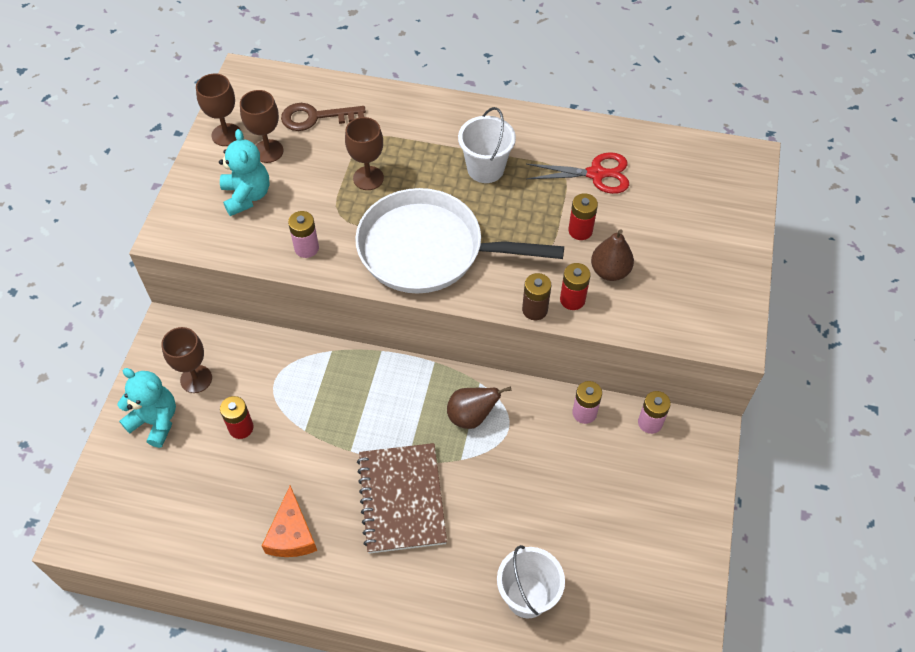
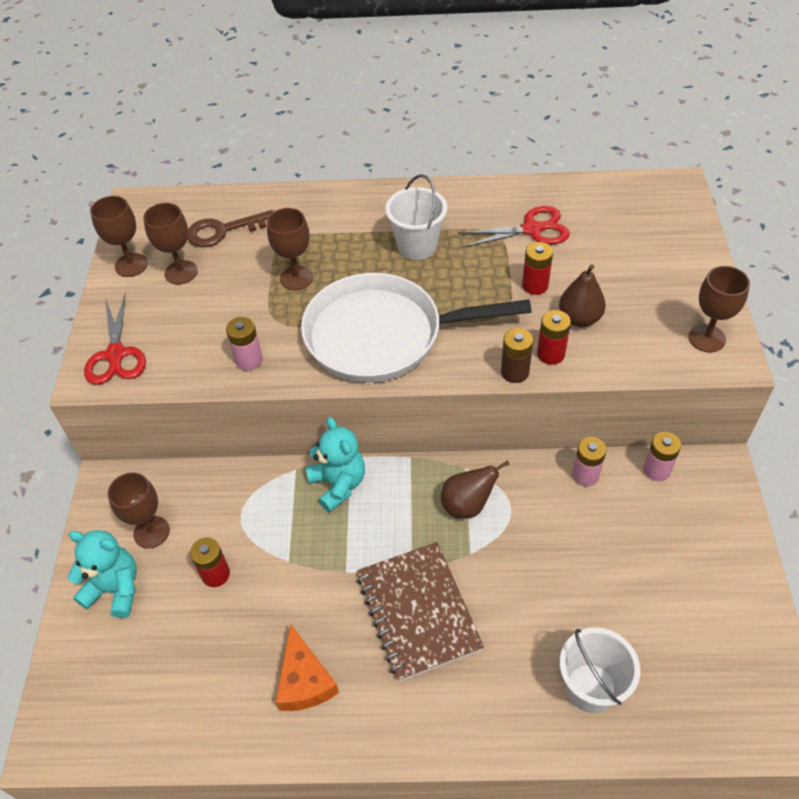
camera: 10 degrees left, 5 degrees down
turquoise teddy bear [219,129,269,216] -> turquoise teddy bear moved to [305,417,365,512]
none -> red scissors [84,295,146,385]
none -> brown goblet [689,266,750,352]

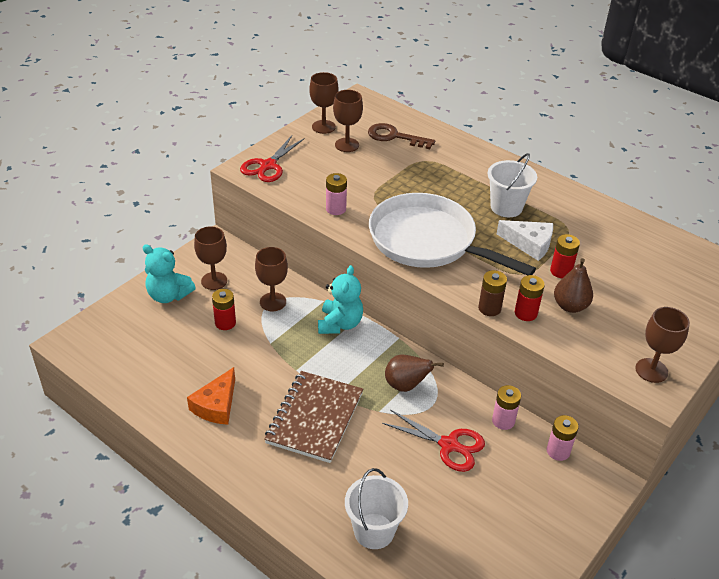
camera: 35 degrees right, 10 degrees down
turquoise teddy bear [68,530,137,618] -> turquoise teddy bear turned 150 degrees clockwise [142,244,196,303]
brown goblet [267,208,313,290] -> brown goblet moved to [255,247,288,311]
red scissors [458,206,570,248] -> red scissors moved to [382,410,485,472]
none -> white cheese [497,220,553,261]

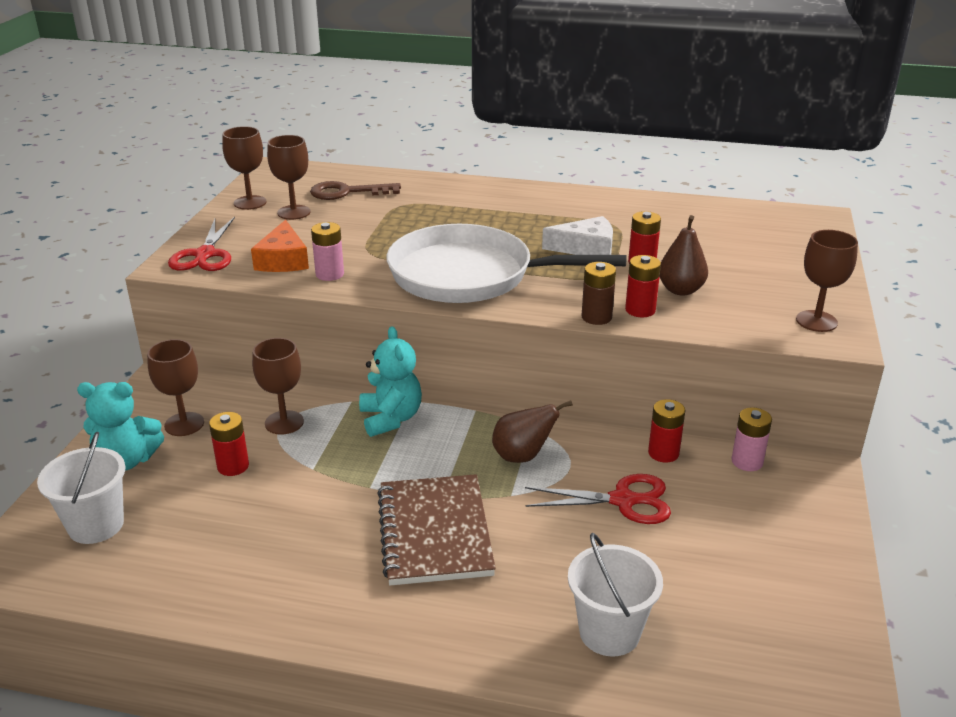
camera: 25 degrees left, 10 degrees down
orange cheese [187,367,235,425] -> orange cheese moved to [251,220,309,272]
white bucket [488,153,537,217] -> white bucket moved to [37,432,126,544]
pink battery [492,385,521,430] -> red battery [648,399,685,463]

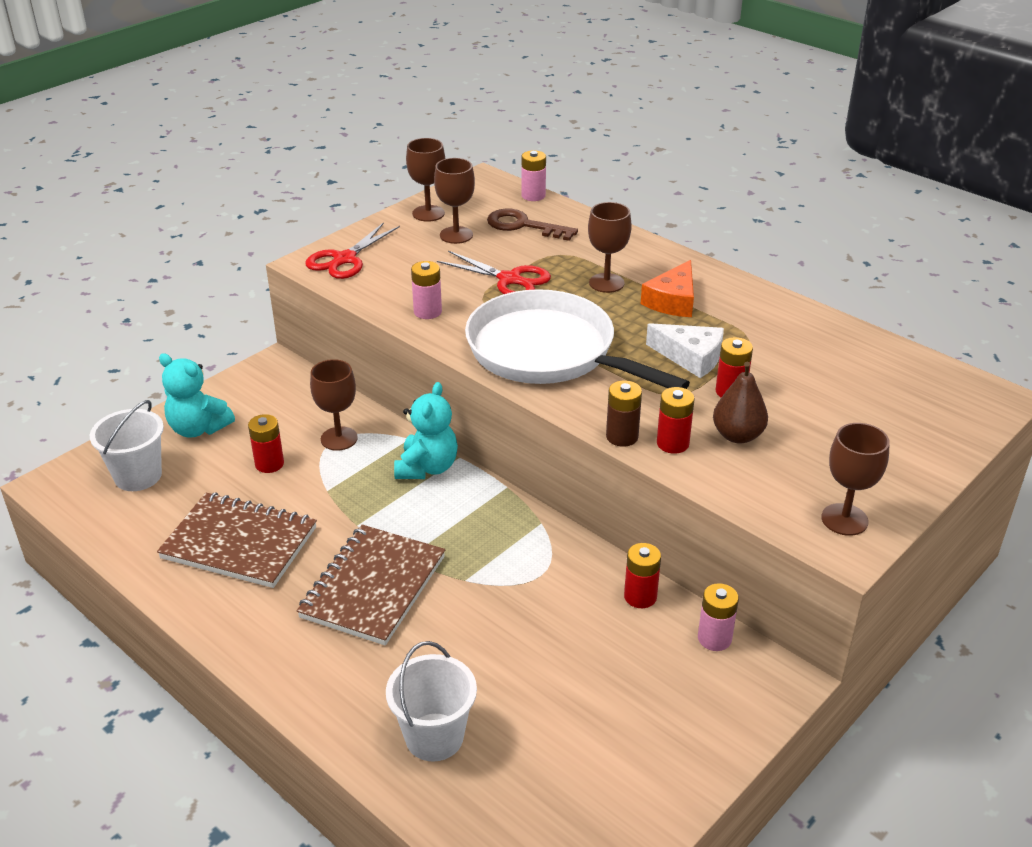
camera: 30 degrees right, 5 degrees up
brown goblet [147,339,204,436] -> brown goblet moved to [588,202,632,293]
orange cheese [251,220,309,272] -> orange cheese moved to [641,260,694,317]
brown pear [492,400,573,463] -> none
red scissors [525,474,671,524] -> red scissors moved to [437,251,551,294]
none -> brown notebook [157,492,317,588]
none -> pink battery [521,150,546,201]

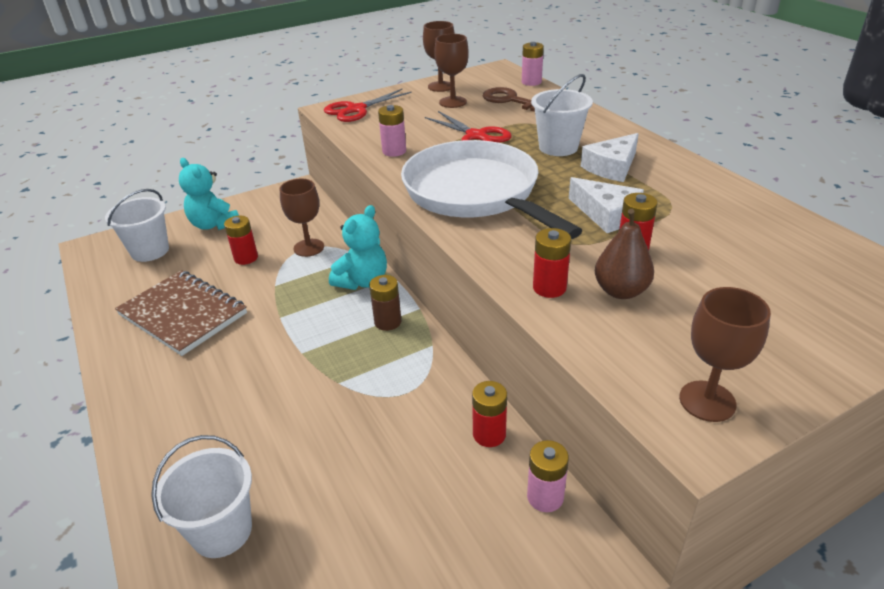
camera: 20 degrees right, 0 degrees up
brown notebook [297,525,445,646] -> none
brown goblet [588,202,632,293] -> white bucket [531,74,593,156]
brown battery [606,380,642,447] -> brown battery moved to [369,275,401,331]
orange cheese [641,260,694,317] -> white cheese [581,133,639,182]

